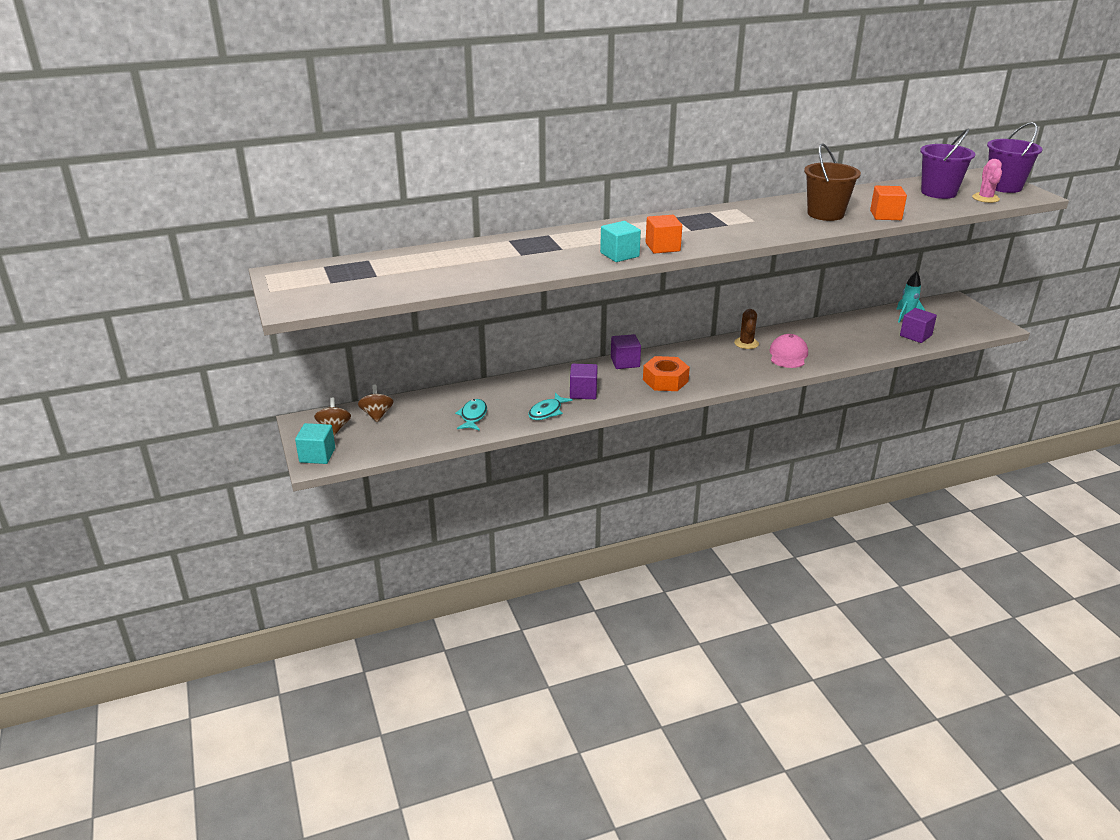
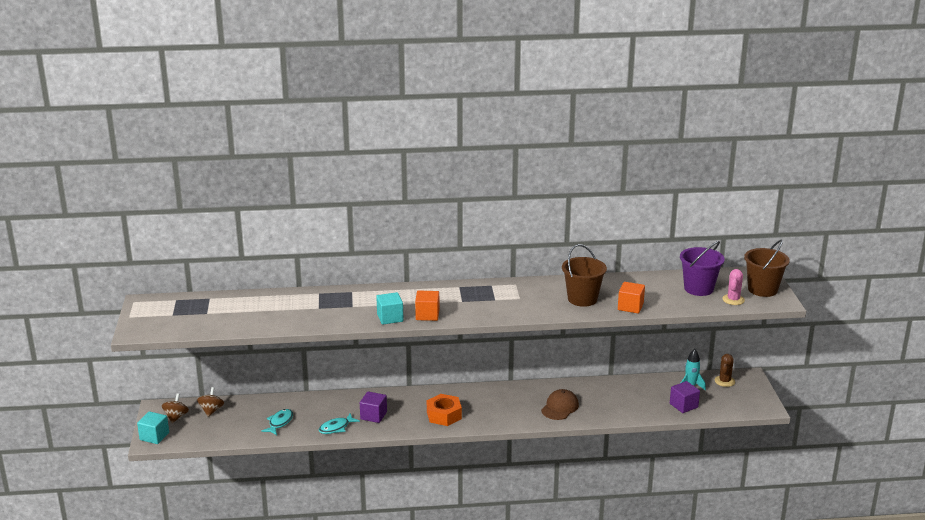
camera: 15 degrees right, 5 degrees down
purple cube [611,334,641,369] -> none
brown cactus [734,309,759,349] -> brown cactus moved to [715,354,735,387]
pink cap [770,334,808,368] -> brown cap [541,389,579,420]
purple bucket [987,122,1042,193] -> brown bucket [744,240,790,297]

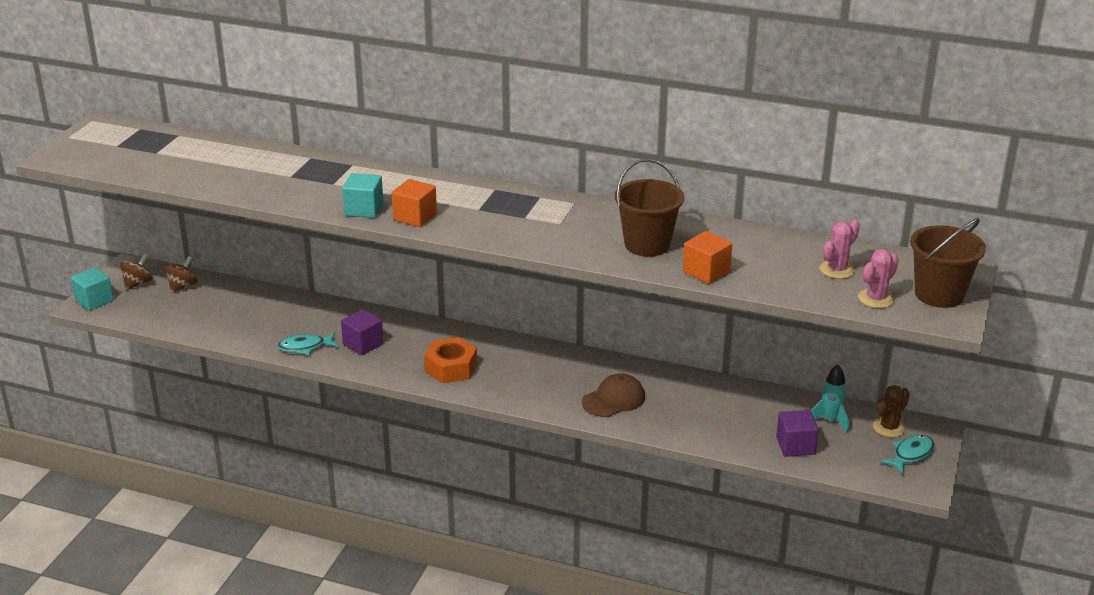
camera: 25 degrees right, 5 degrees up
turquoise fish [261,409,293,435] -> turquoise fish moved to [880,435,934,474]
purple bucket [680,241,725,296] -> pink cactus [820,219,860,279]

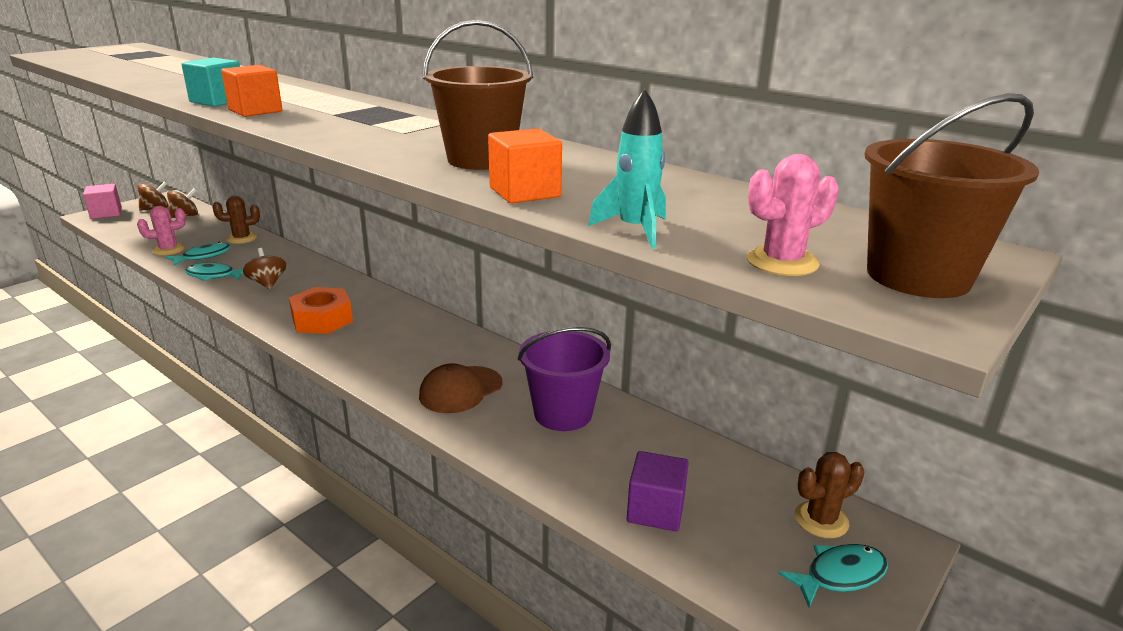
camera: 20 degrees right, 5 degrees down
turquoise cube [71,267,114,311] -> pink cube [83,184,122,219]
purple cube [341,309,384,355] -> brown spinning top [243,248,286,289]
brown cap [582,373,645,417] -> brown cap turned 150 degrees clockwise [419,363,503,413]
turquoise rocket [811,364,849,433] -> turquoise rocket moved to [588,89,666,248]
pink cactus [820,219,860,279] -> pink cactus moved to [137,206,186,256]
none -> turquoise fish [165,242,231,266]
none -> brown cactus [212,196,260,244]
none -> purple bucket [518,327,611,431]

